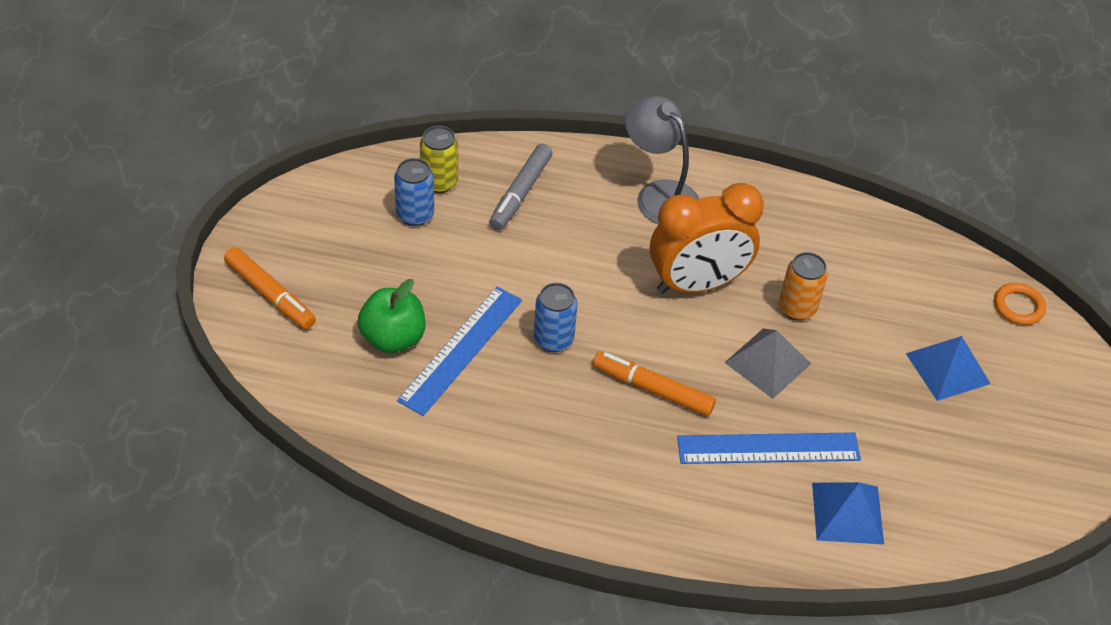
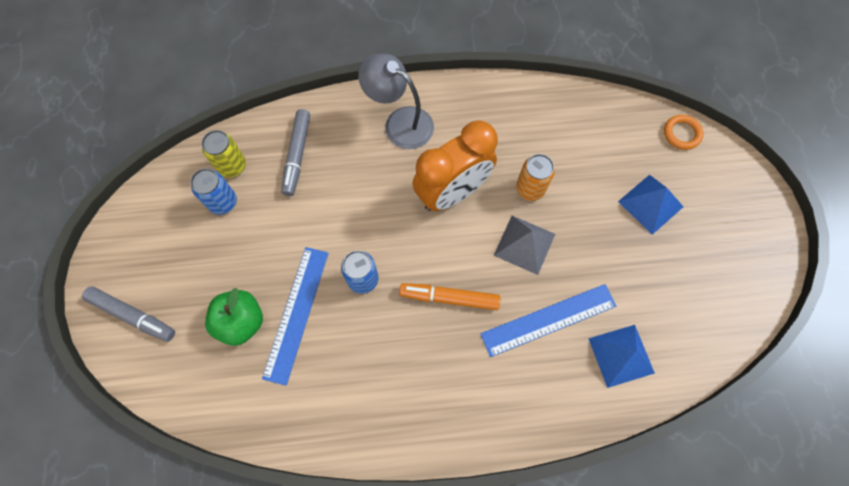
camera: 15 degrees left, 20 degrees up
orange marker [224,247,316,329] -> grey marker [82,286,175,342]

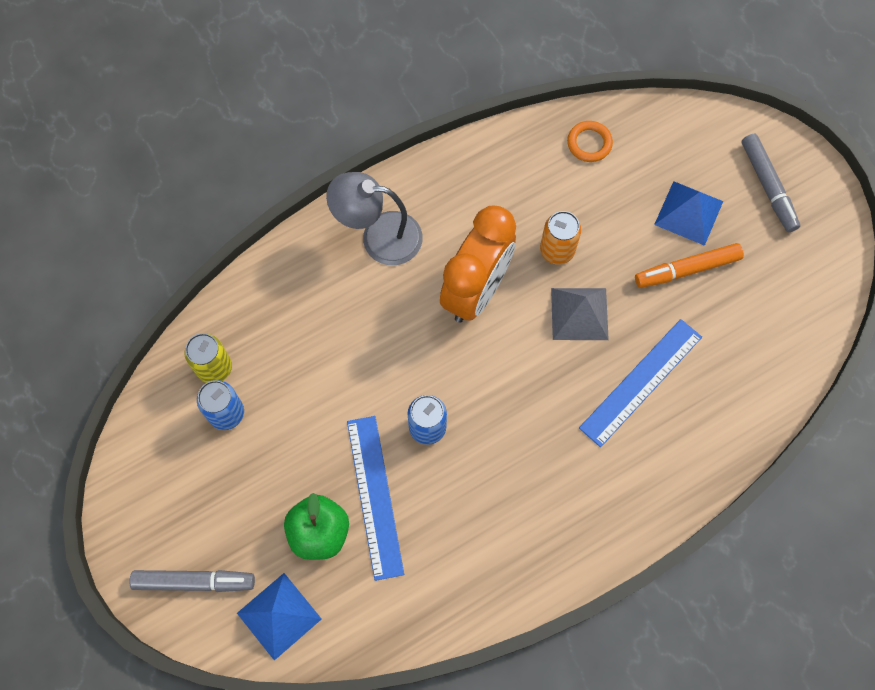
camera: 25 degrees left, 0 degrees up
grey marker [281,109,310,196] -> grey marker moved to [742,134,800,232]
orange marker [399,283,501,310] -> orange marker moved to [635,243,744,288]
blue pyramid [588,325,655,388] -> blue pyramid moved to [237,573,322,661]
orange ring [664,115,703,150] -> orange ring moved to [567,121,613,162]

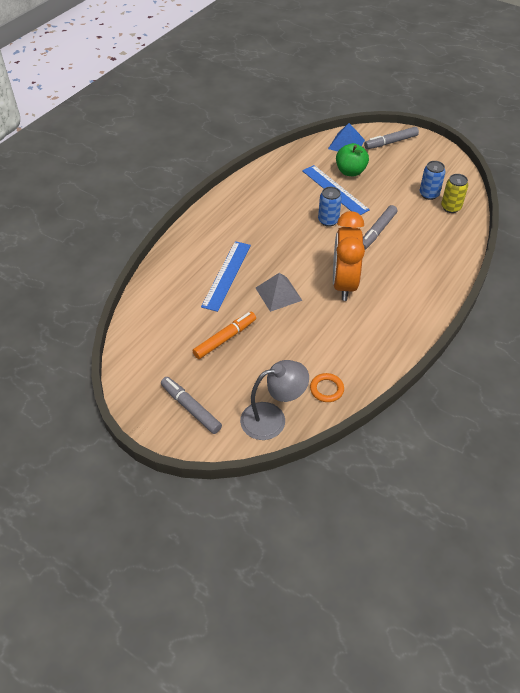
camera: 155 degrees right, 20 degrees down
grey lamp [326,172,423,265] -> grey lamp moved to [240,360,309,440]
orange can [540,211,581,265] -> none
blue pyramid [654,181,723,246] -> none
none -> grey marker [363,205,397,249]

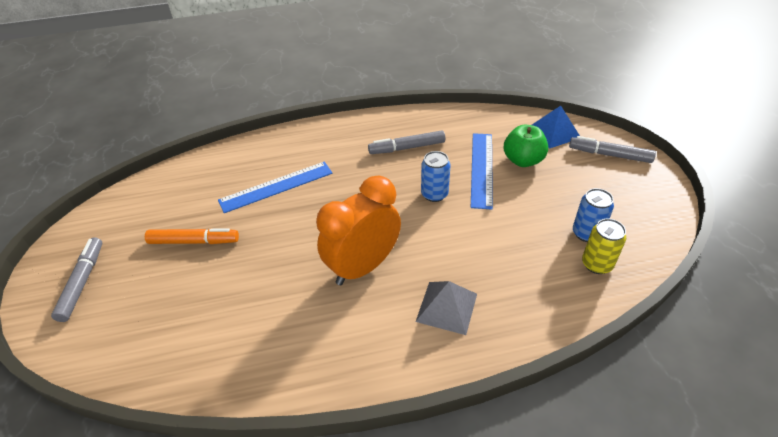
camera: 45 degrees right, 5 degrees down
grey lamp [240,360,309,440] -> none
grey pyramid [256,273,303,312] -> grey pyramid moved to [416,281,477,335]
orange ring [310,373,344,402] -> none
grey marker [363,205,397,249] -> grey marker moved to [368,131,446,154]

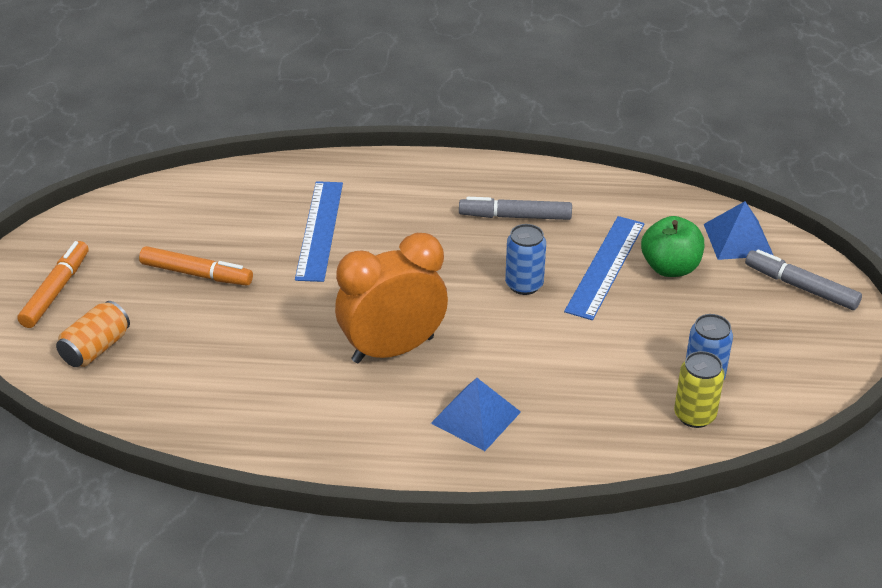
camera: 15 degrees right, 5 degrees down
grey marker [51,237,103,322] -> orange marker [17,241,89,328]
blue ruler [218,162,333,213] -> blue ruler turned 75 degrees counterclockwise [295,181,343,282]
grey pyramid [416,281,477,335] -> blue pyramid [431,378,521,451]
none -> orange can [56,301,130,367]

